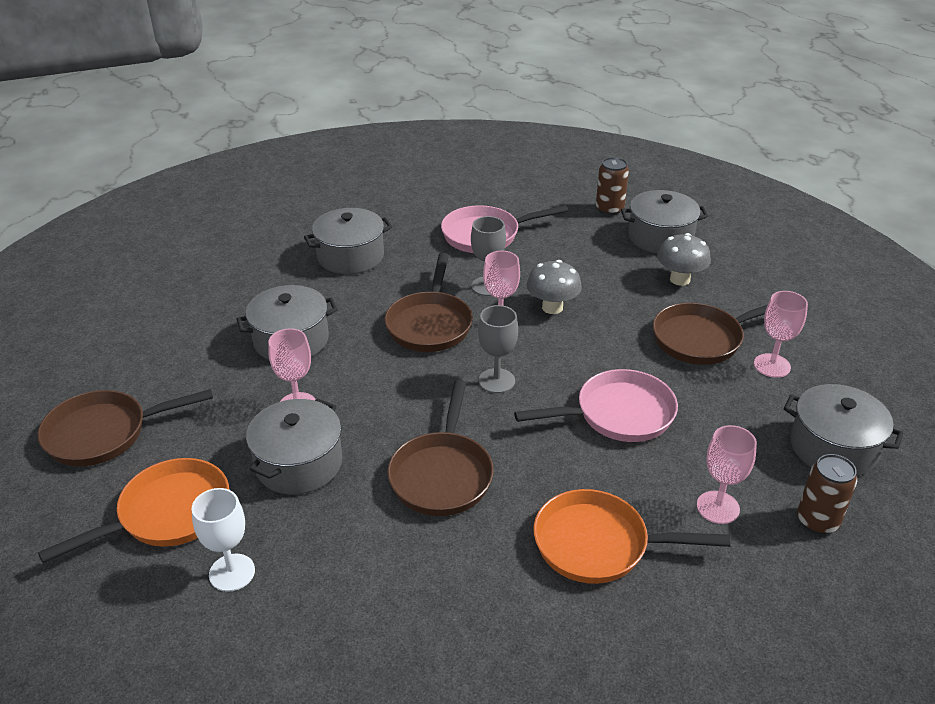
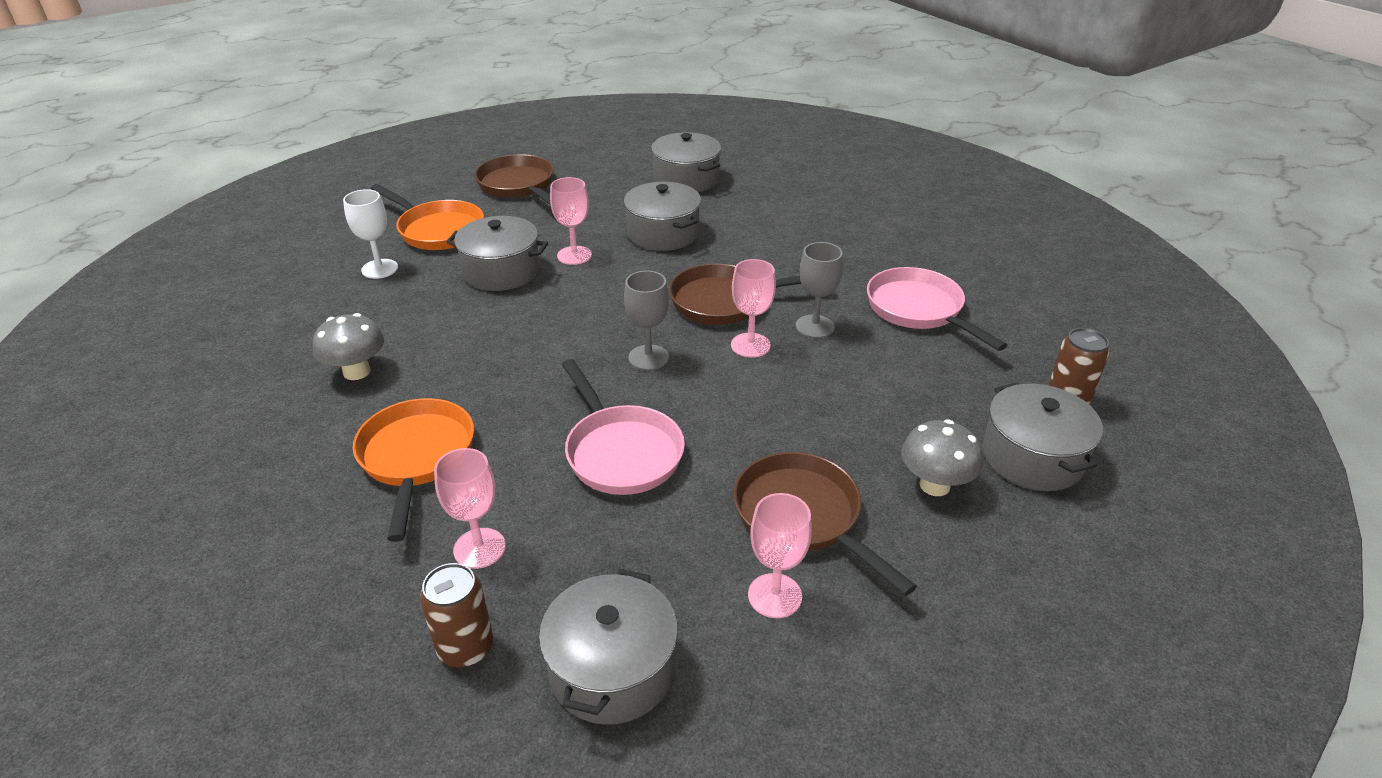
camera: 75 degrees right, 0 degrees up
grey pot [304,208,392,274] -> grey pot moved to [651,132,721,192]
brown pan [387,380,494,516] -> none
grey mushroom [527,260,582,314] -> grey mushroom moved to [313,313,384,380]

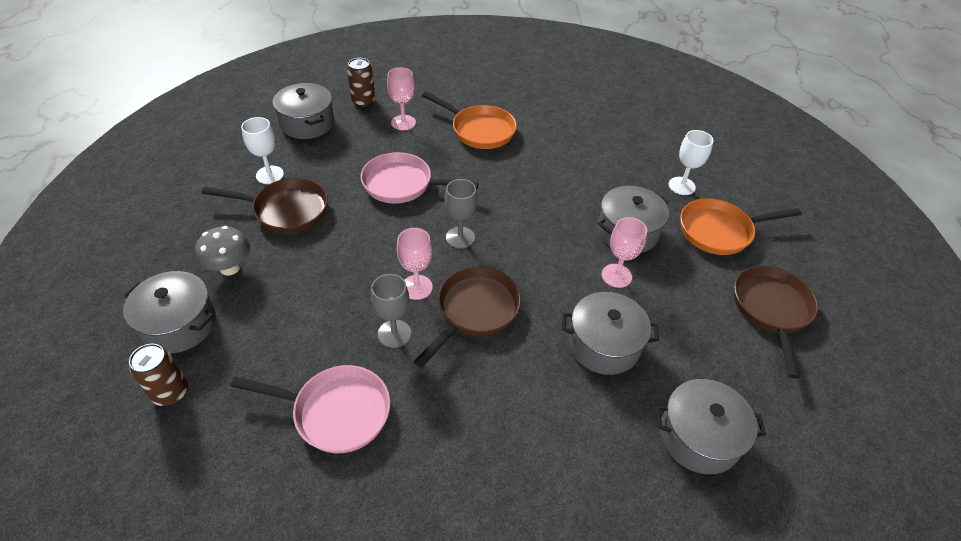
camera: 130 degrees right, 10 degrees up
grey mushroom [313,313,384,380] -> none
brown pan [475,154,554,205] -> brown pan turned 90 degrees counterclockwise [734,265,818,379]
pink goblet [748,493,812,618] -> white goblet [241,117,284,184]

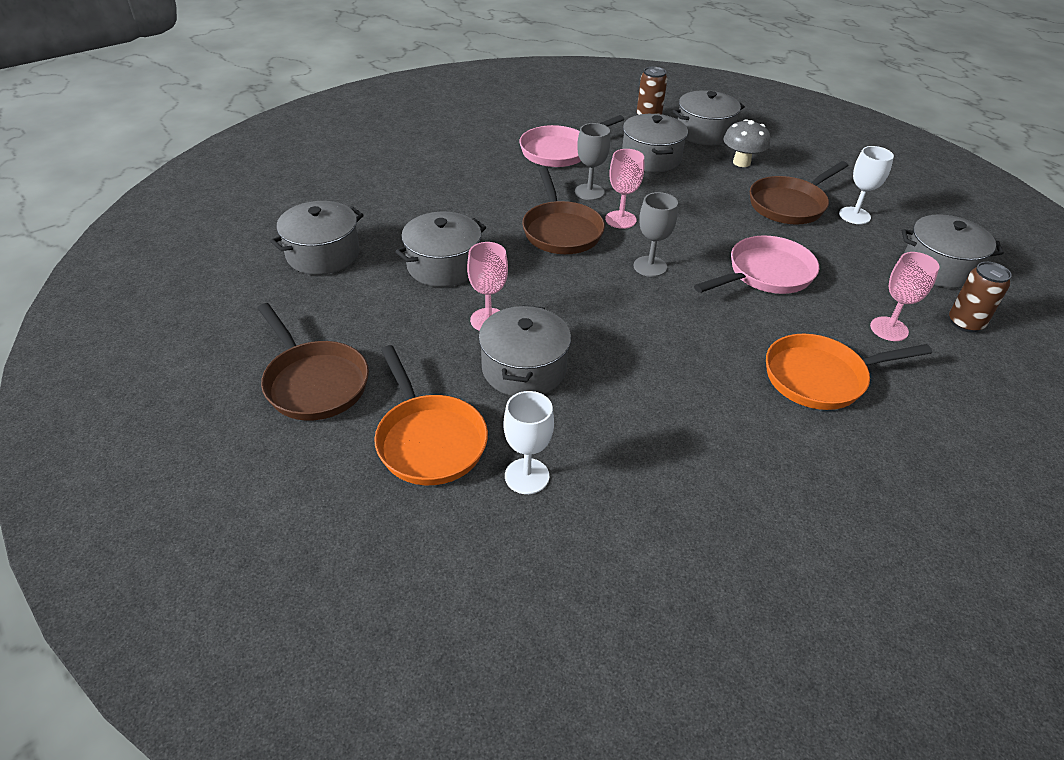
camera: 135 degrees right, 5 degrees down
orange pan [680,198,802,255] -> orange pan turned 120 degrees clockwise [374,345,488,485]
none -> grey pot [622,114,688,172]

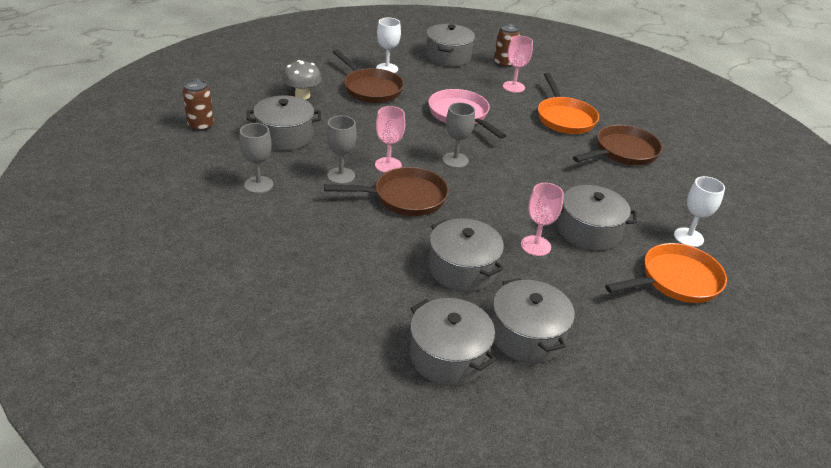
camera: 90 degrees left, 5 degrees down
brown pan [257,303,369,421] -> brown pan moved to [573,125,662,165]
pink pan [520,115,624,167] -> grey goblet [239,123,273,194]
grey pot [673,90,745,145] -> grey pot moved to [492,278,575,363]

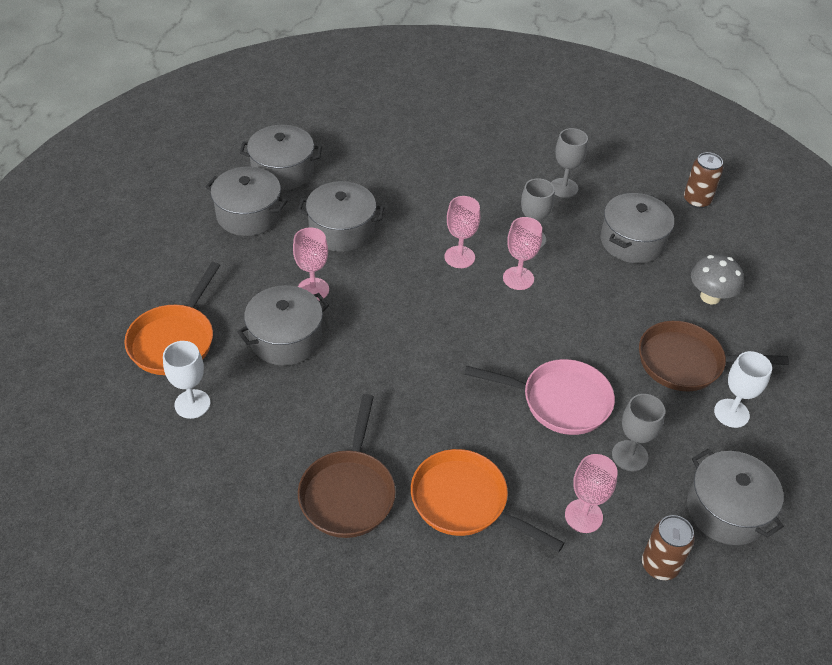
camera: 135 degrees right, 10 degrees up
brown pan [324,167,449,216] -> pink goblet [445,196,480,268]
grey goblet [442,102,475,168] -> grey goblet moved to [612,394,665,471]

